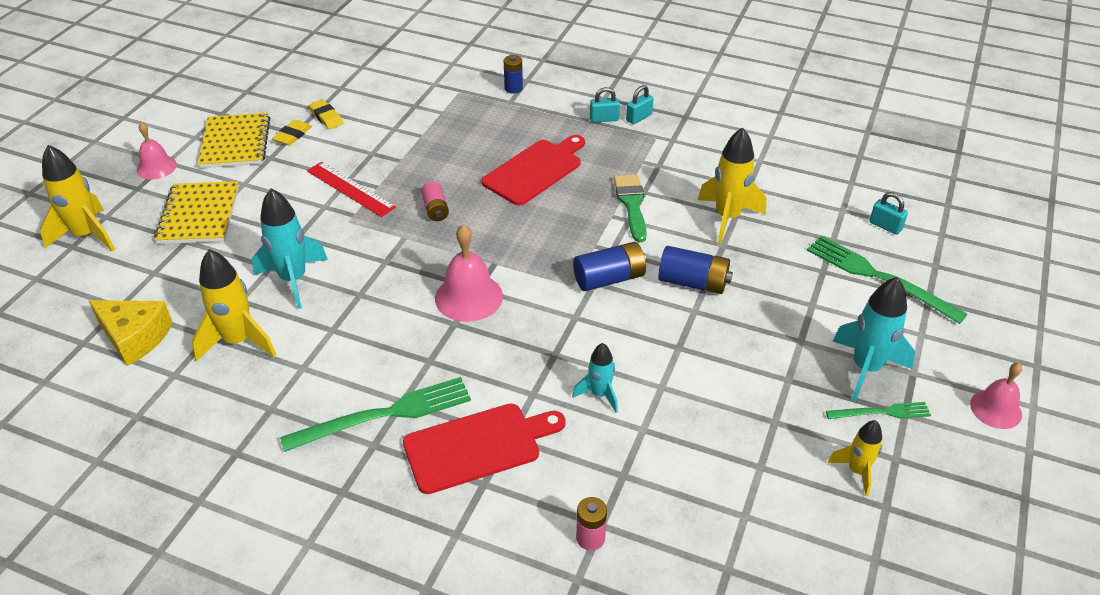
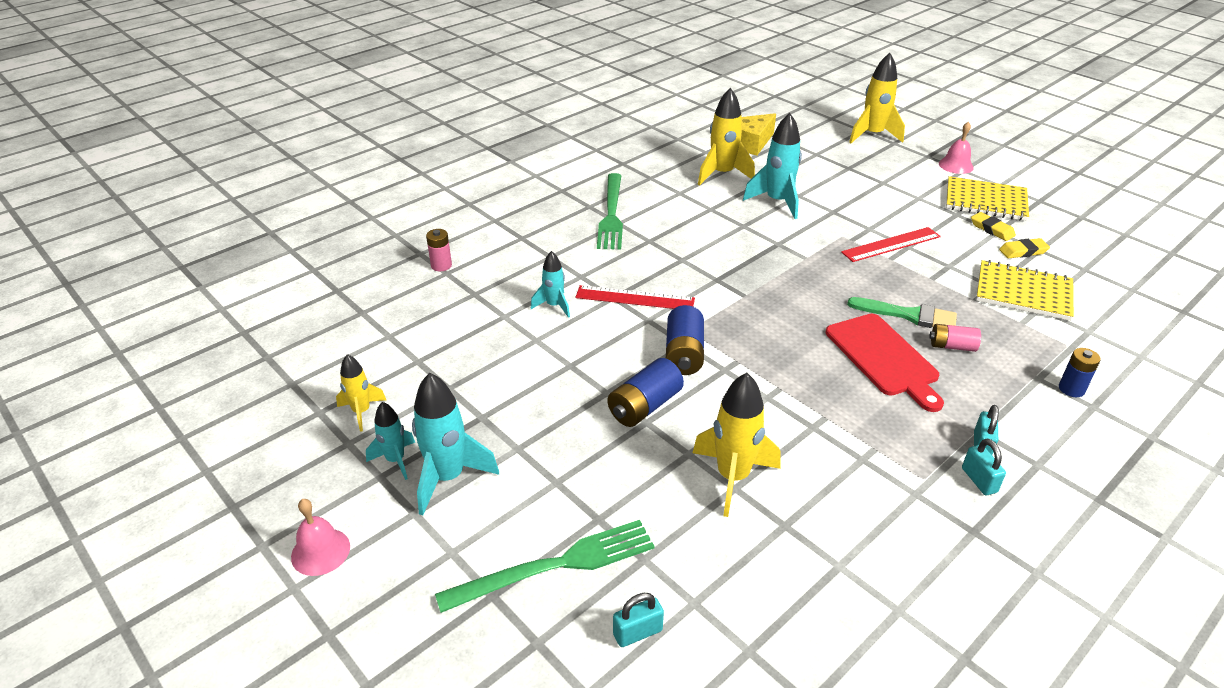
camera: 115 degrees right, 5 degrees down
yellow notebook [154,181,239,244] -> yellow notebook moved to [976,260,1074,321]
red cutting board [403,404,566,494] -> none
pink battery [421,182,449,221] -> pink battery moved to [930,324,981,352]
pink bell [435,225,503,322] -> none
green brush [614,174,647,242] -> green brush moved to [847,297,957,328]
green fork [826,402,931,419] -> turquoise rocket [366,402,415,480]
none -> red ruler [576,285,695,309]

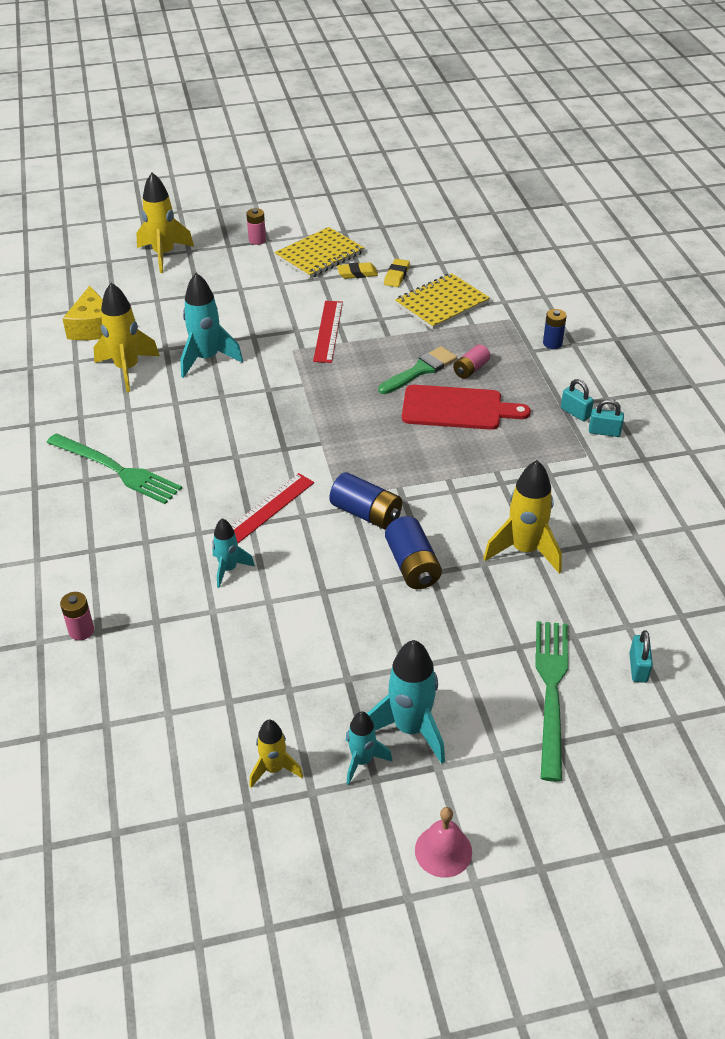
camera: 60 degrees left, 5 degrees up
pink bell [939,122,974,174] -> pink battery [246,208,266,245]

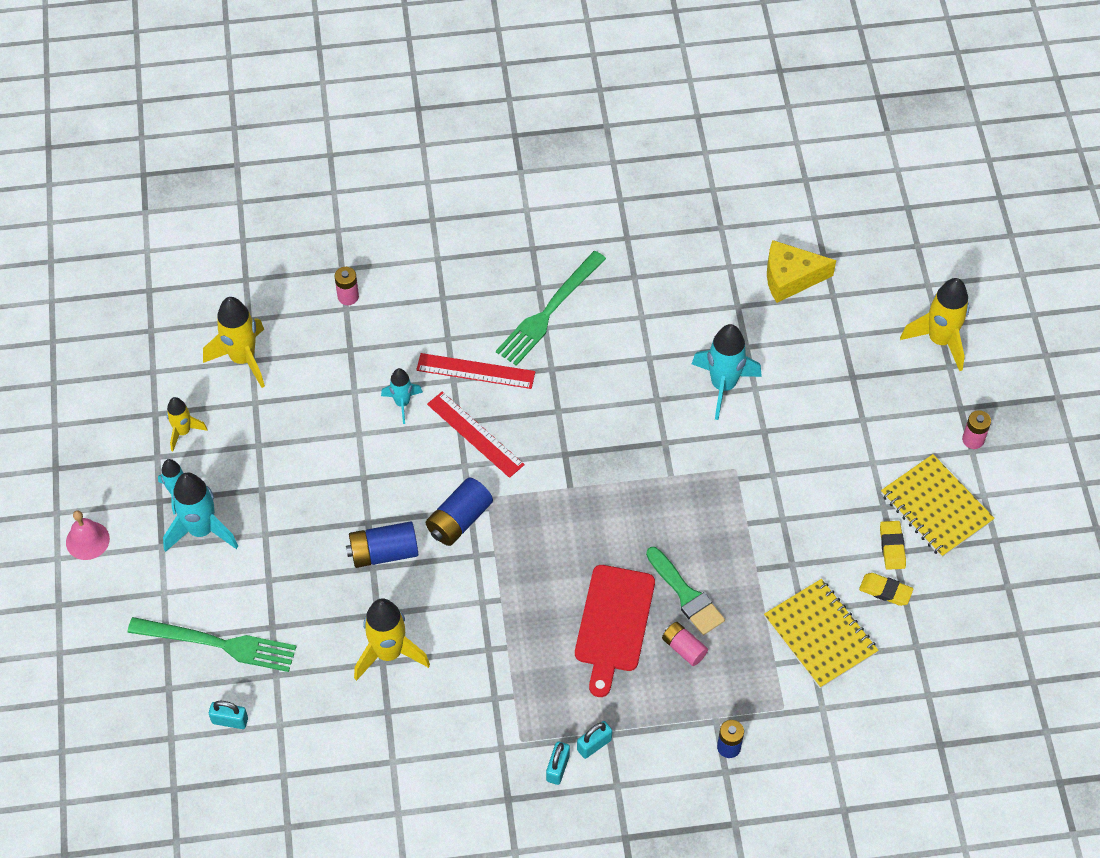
camera: 95 degrees right, 15 degrees up
yellow rocket [94,283,160,392] -> yellow rocket moved to [203,297,265,388]
red ruler [313,301,343,363] -> red ruler moved to [416,353,535,389]

